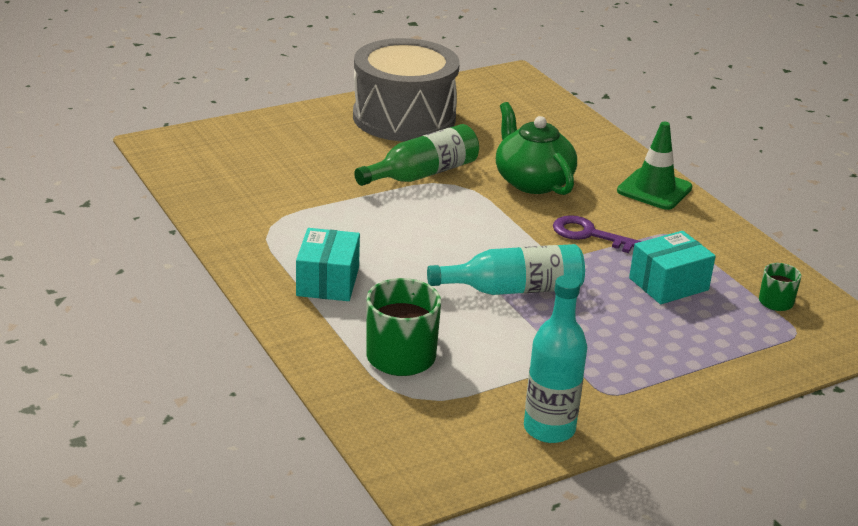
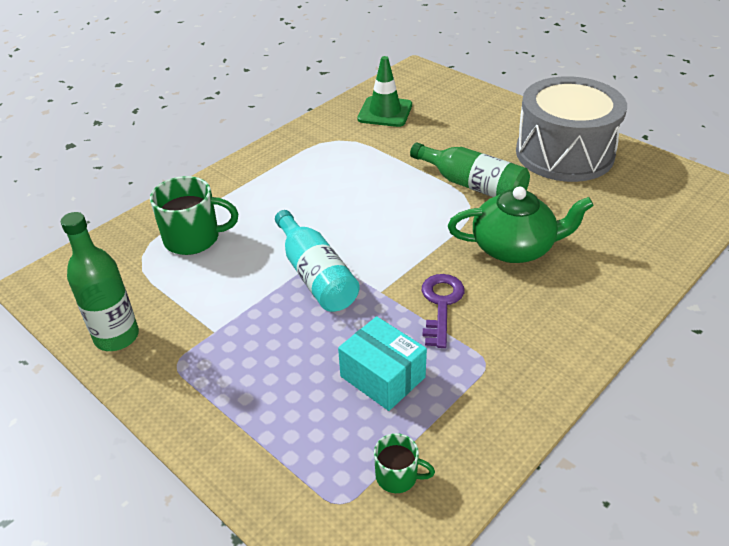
camera: 75 degrees right, 10 degrees up
turquoise box [296,228,360,301] -> none
green teapot [496,102,577,195] -> green teapot turned 45 degrees clockwise [448,187,594,263]
turquoise bottle [524,275,587,443] -> green bottle [61,212,139,351]
green traffic cone [617,122,692,210] -> green traffic cone moved to [357,56,412,127]

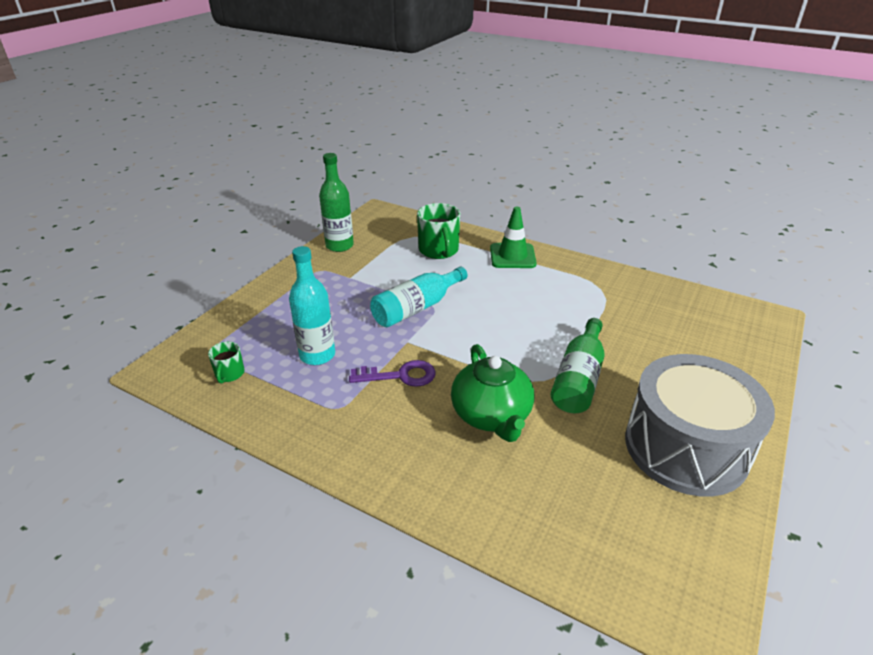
camera: 75 degrees right, 5 degrees down
turquoise box [338,316,427,411] -> turquoise bottle [289,246,335,365]
green traffic cone [357,56,412,127] -> green traffic cone moved to [490,207,537,268]

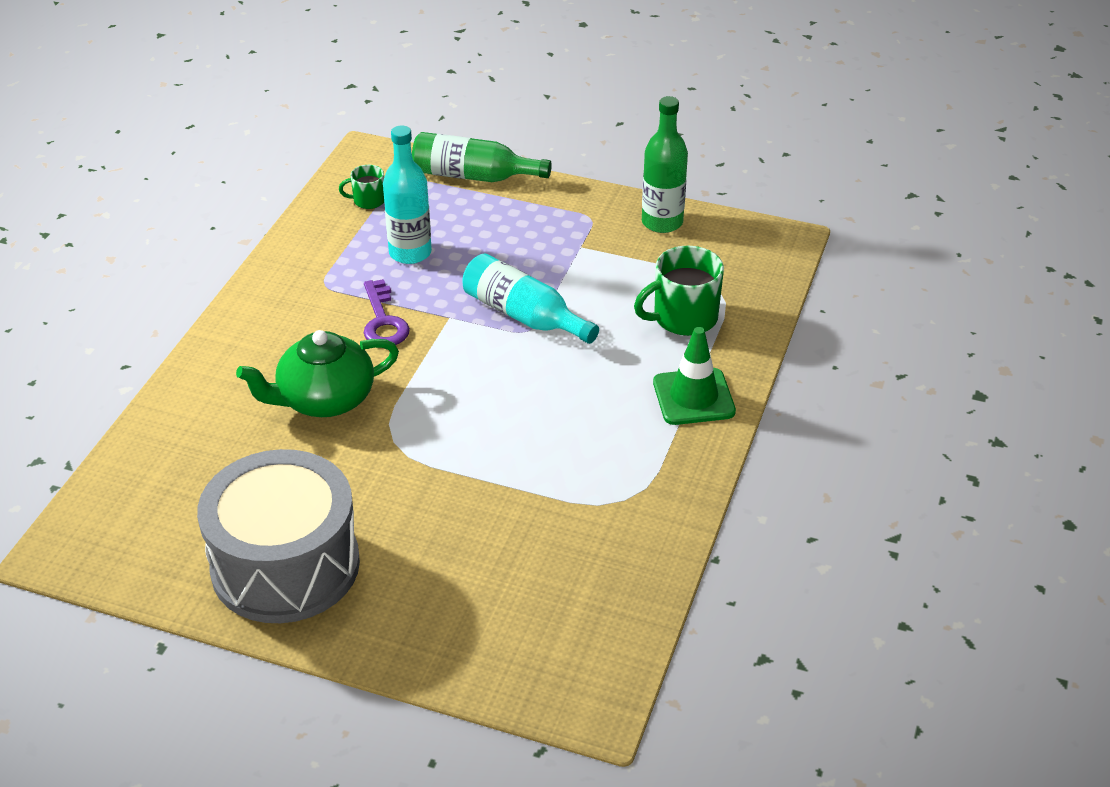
camera: 80 degrees right, 5 degrees up
green bottle [551,318,605,413] -> green bottle moved to [412,132,552,182]

